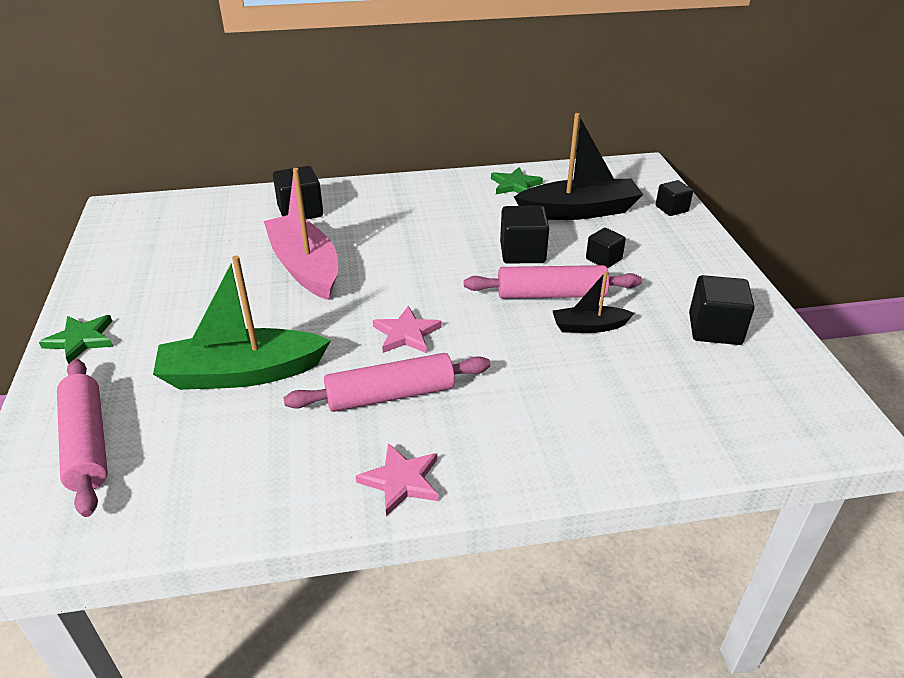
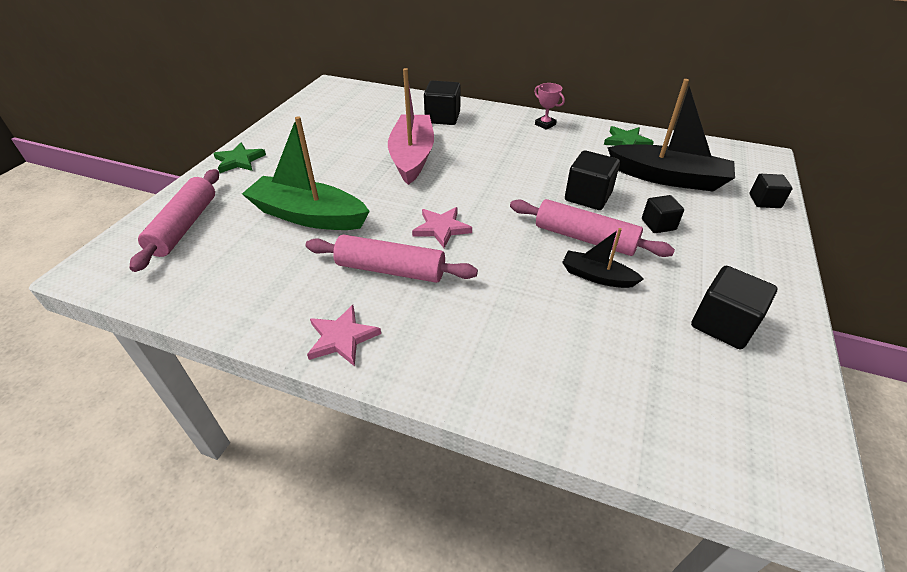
camera: 30 degrees right, 5 degrees up
none -> pink trophy [534,83,565,130]

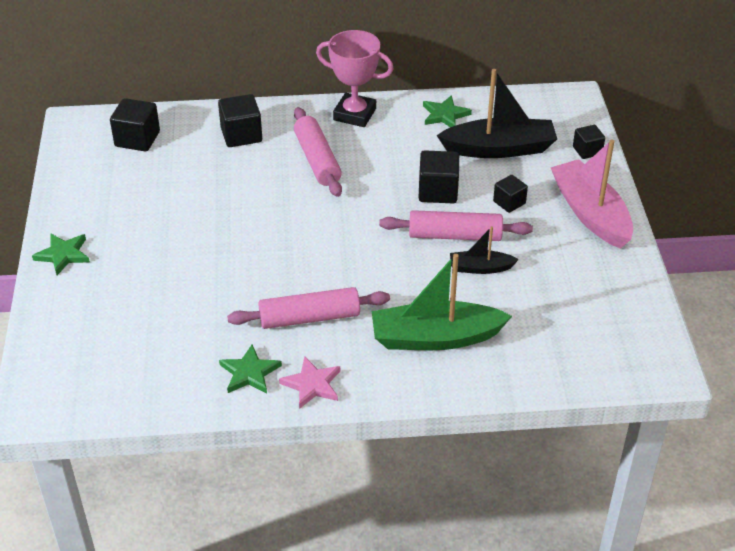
camera: 25 degrees left, 0 degrees up
pink rolling pin [130,169,219,272] -> pink rolling pin moved to [294,107,342,197]
green boat [242,116,370,230] -> green boat moved to [372,254,512,350]
pink boat [388,68,434,185] -> pink boat moved to [551,140,633,249]
pink star [412,207,472,248] -> none
pink trophy [534,83,565,130] -> pink trophy [316,30,393,127], size x1.98
black cube [691,266,777,349] -> black cube moved to [110,98,160,151]
none -> green star [219,344,282,394]

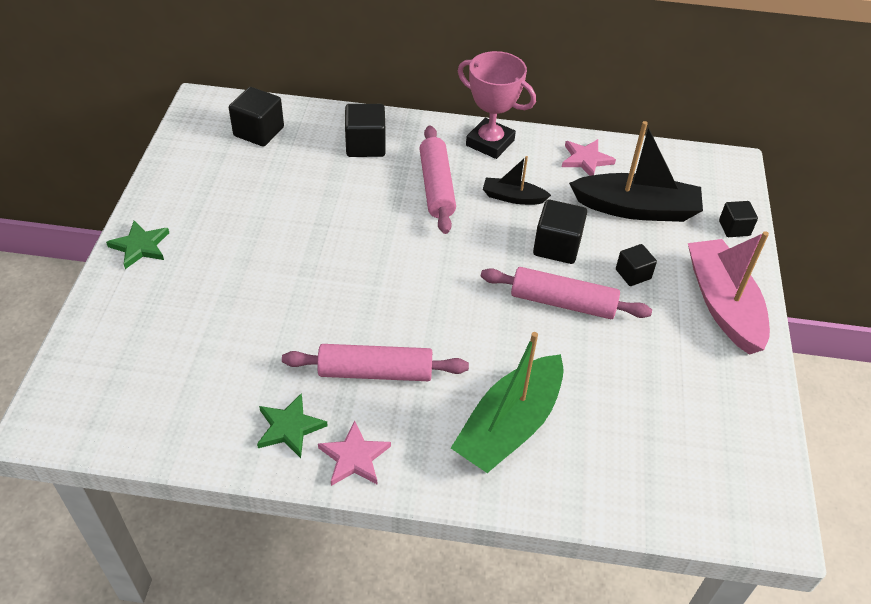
camera: 10 degrees right, 5 degrees up
green boat [372,254,512,350] -> green boat turned 60 degrees counterclockwise [451,332,564,473]
green star [423,95,472,127] -> pink star [562,139,616,176]
black boat [450,226,519,274] -> black boat moved to [483,156,551,205]

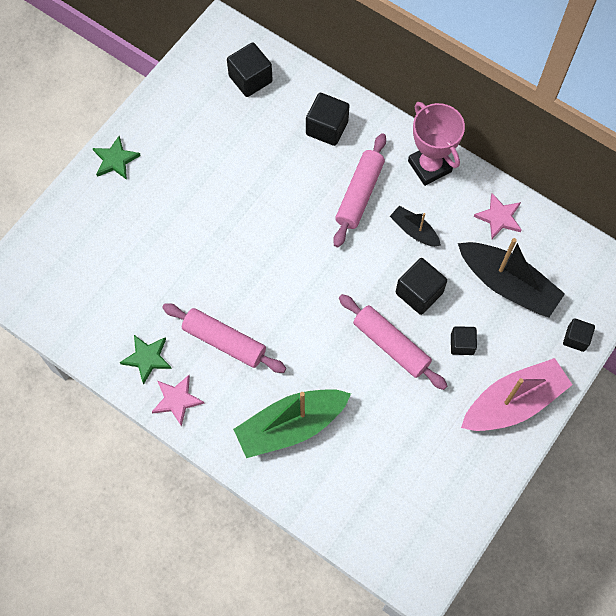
camera: 30 degrees right, 20 degrees up
pink boat [688,231,770,355] -> pink boat turned 45 degrees clockwise [461,358,572,431]

